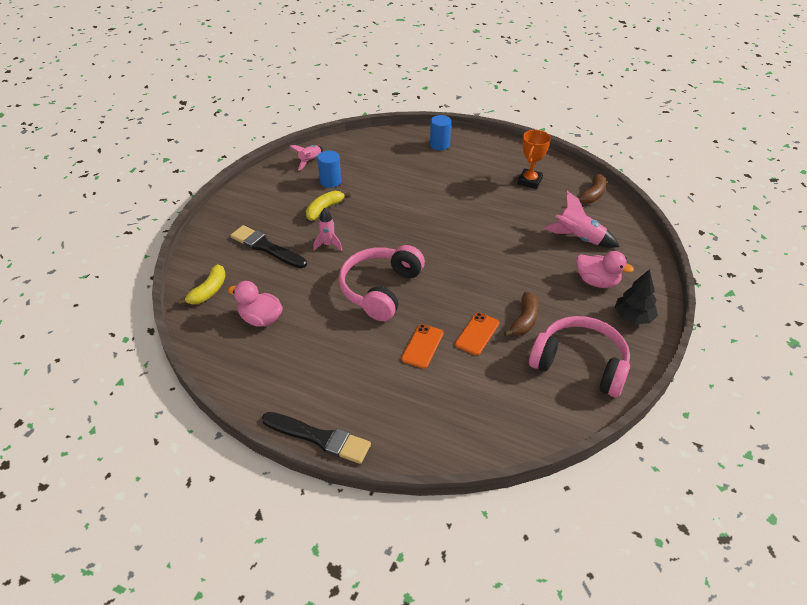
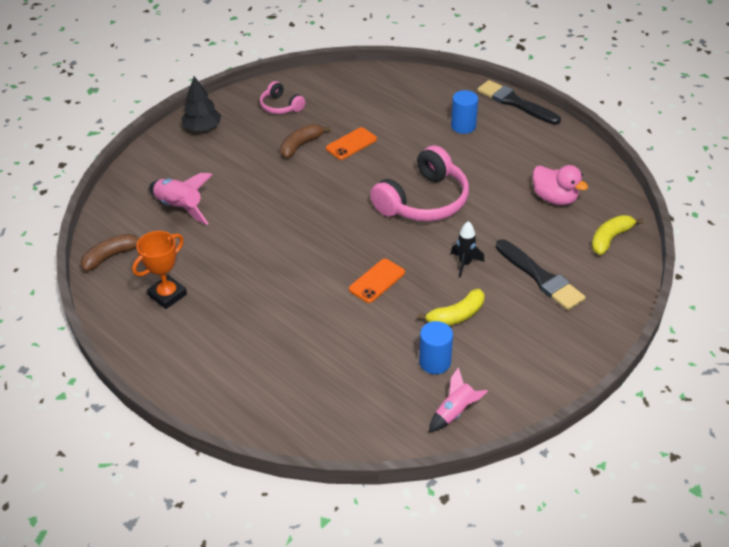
camera: 160 degrees left, 0 degrees up
pink rocket [313,208,342,251] -> black rocket [451,221,485,278]
orange phone [401,324,444,369] -> orange phone moved to [349,259,405,303]
blue cylinder [430,115,451,150] -> blue cylinder moved to [451,90,478,134]
pink headphones [529,316,630,397] -> pink headphones [260,81,305,114], size x0.52
pink duck [576,251,634,288] -> none

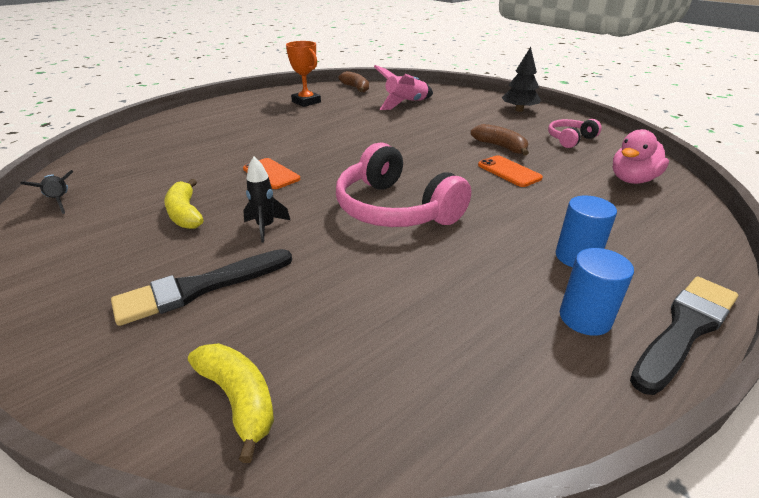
camera: 95 degrees right, 10 degrees down
blue cylinder [419,321,453,374] -> blue cylinder moved to [560,248,634,336]
pink rocket [429,367,488,432] -> black rocket [20,170,74,214]
pink duck [533,165,588,205] -> pink duck moved to [613,129,669,184]

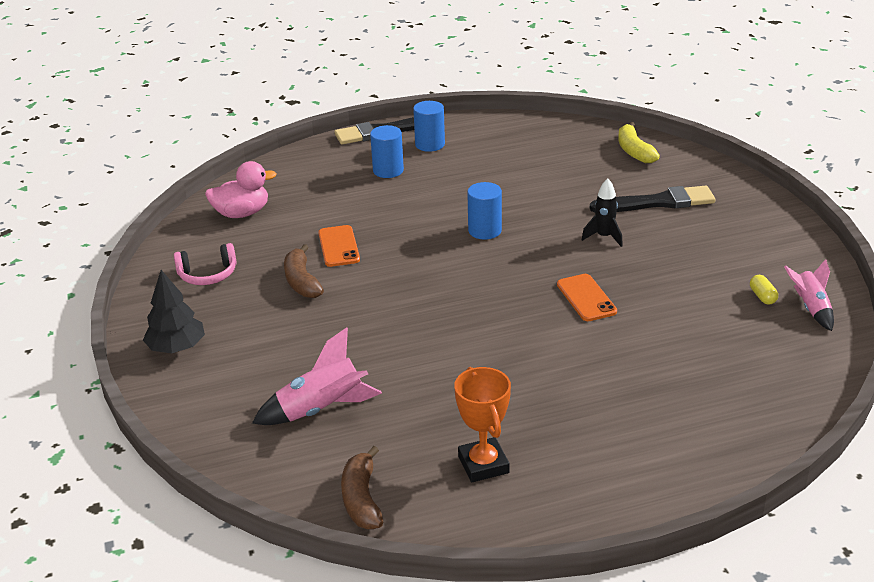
camera: 155 degrees left, 0 degrees up
black rocket [20,170,74,214] -> pink rocket [784,259,834,331]
yellow banana [164,179,203,229] -> none
pink headphones [336,142,471,227] -> blue cylinder [467,182,502,239]
none -> yellow capsule [750,275,778,305]

